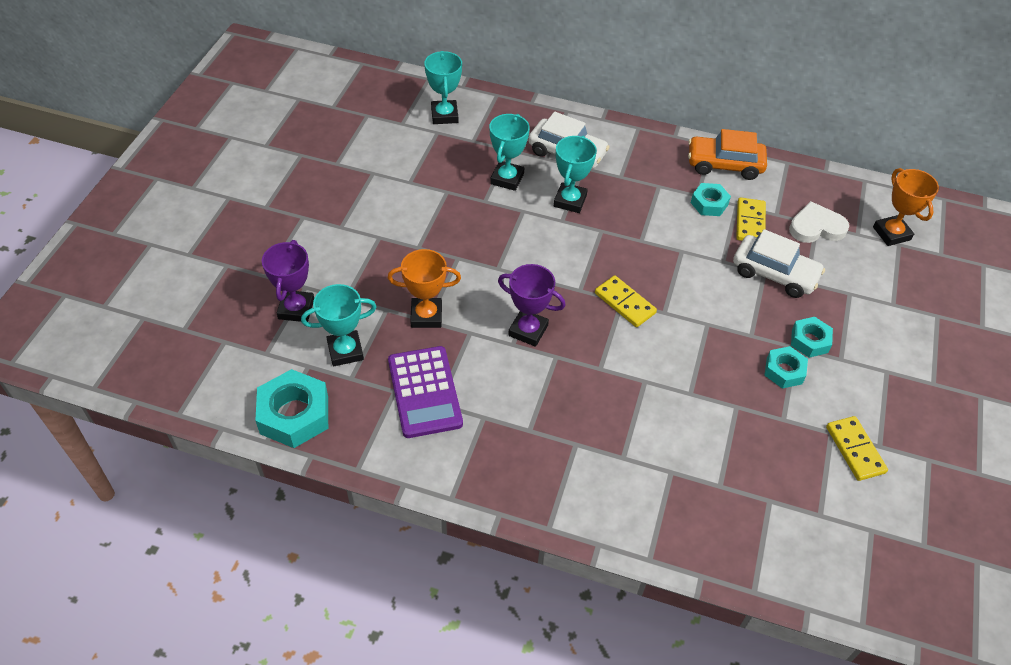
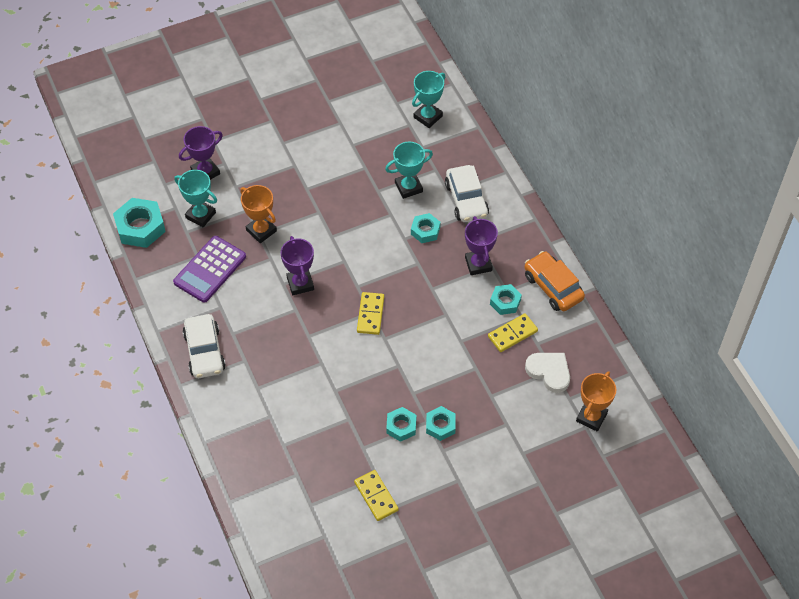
camera: 50 degrees right, 5 degrees up
turquoise trophy [554,136,597,213] -> turquoise nut [411,213,441,243]
white car [733,229,825,298] -> white car moved to [183,314,226,378]
yellow domino [826,416,888,481] -> yellow domino turned 60 degrees counterclockwise [354,470,399,521]
none -> purple trophy [465,216,498,275]

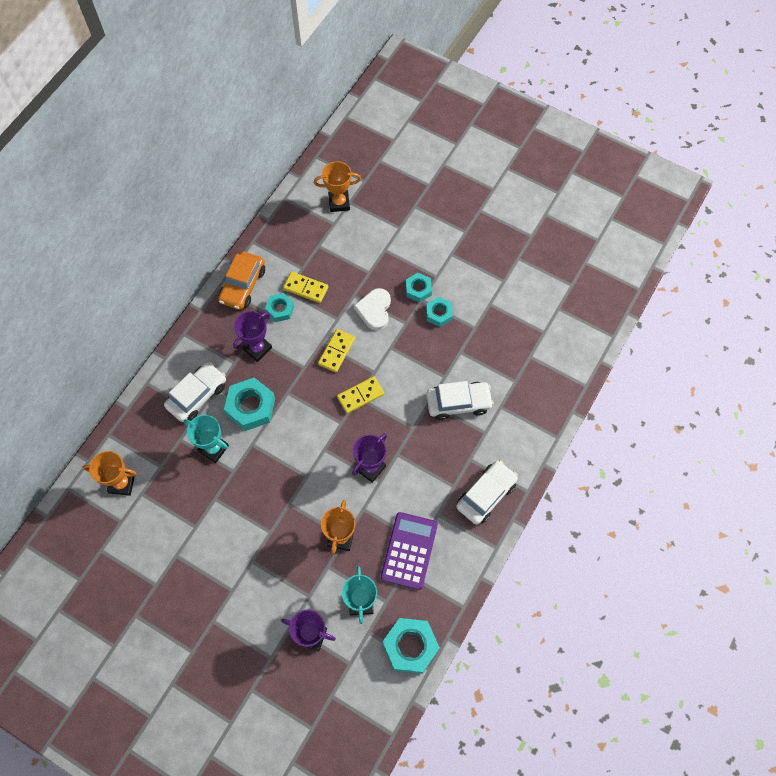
camera: 125 degrees left, 10 degrees up
purple calculator [173,236,246,303] -> purple calculator turned 75 degrees counterclockwise [381,512,438,590]
yellow domino [354,470,399,521] -> yellow domino moved to [318,329,355,373]
turquoise nut [411,213,441,243] -> turquoise nut [224,378,275,431], size x1.69
turquoise trophy [412,71,445,128] -> orange trophy [83,451,137,496]
white heart [525,353,570,393] -> white heart moved to [354,288,391,331]
none -> white car [426,381,494,420]

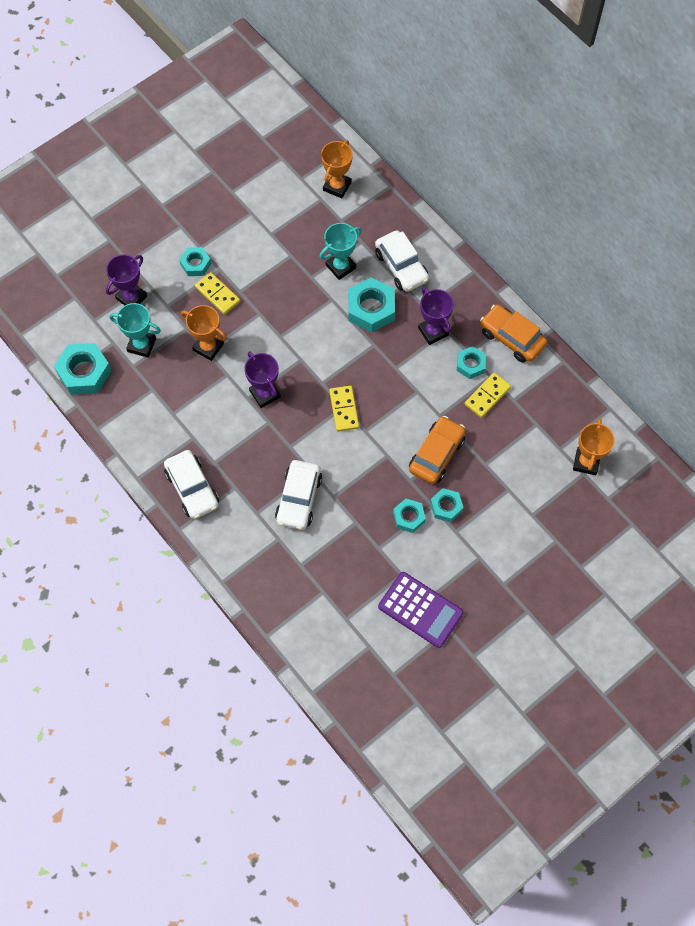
camera: 110 degrees right, 0 degrees up
yellow domino [318,329,355,373] -> yellow domino moved to [195,272,240,315]
white heart [354,288,391,331] -> orange car [409,416,466,484]
purple calculator [381,512,438,590] -> purple calculator moved to [378,572,464,648]
none -> turquoise nut [179,247,211,276]

